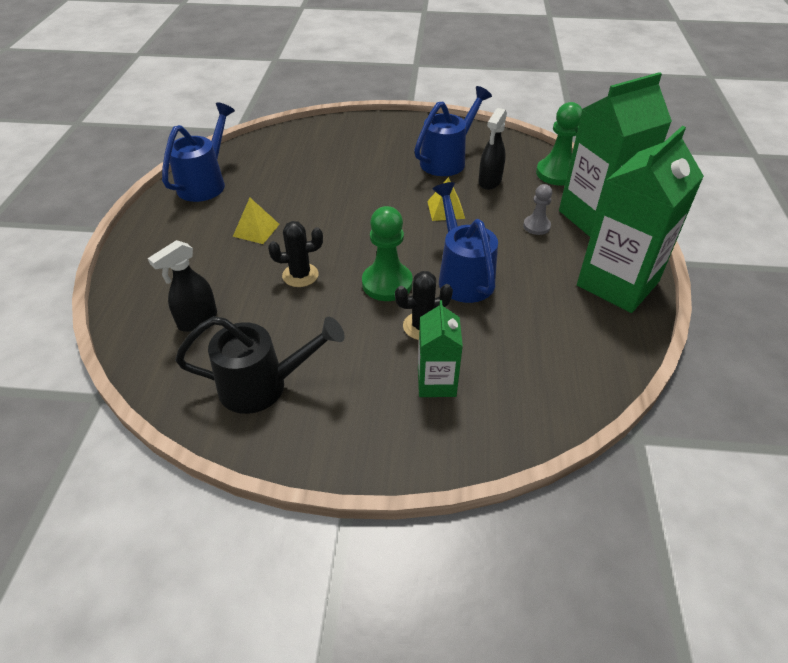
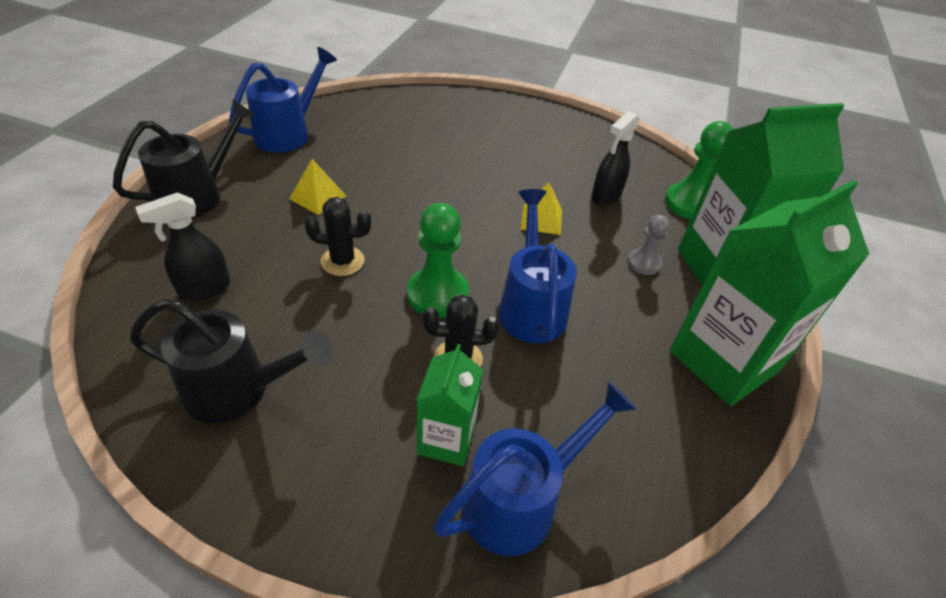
camera: 10 degrees right, 0 degrees up
blue watering can [414,86,492,176] -> blue watering can moved to [434,381,637,556]
none -> black watering can [113,99,256,218]

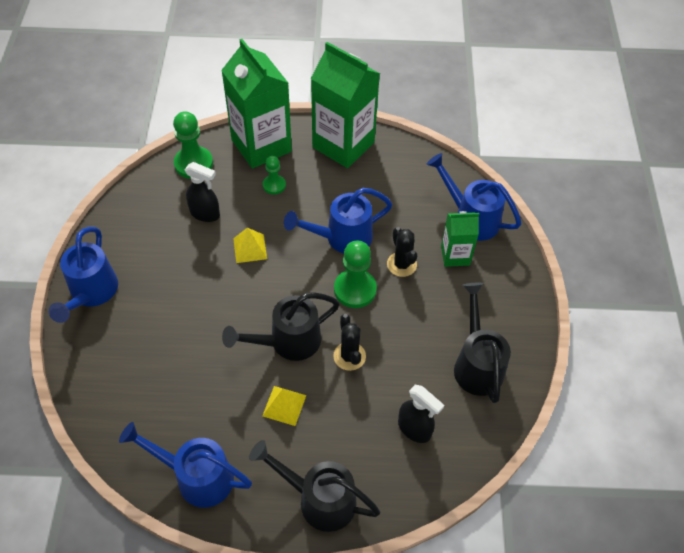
camera: 105 degrees left, 10 degrees up
grey pawn [627,215,670,275] -> green pawn [263,156,286,195]
none -> blue watering can [49,227,118,323]
none -> black watering can [222,292,339,361]

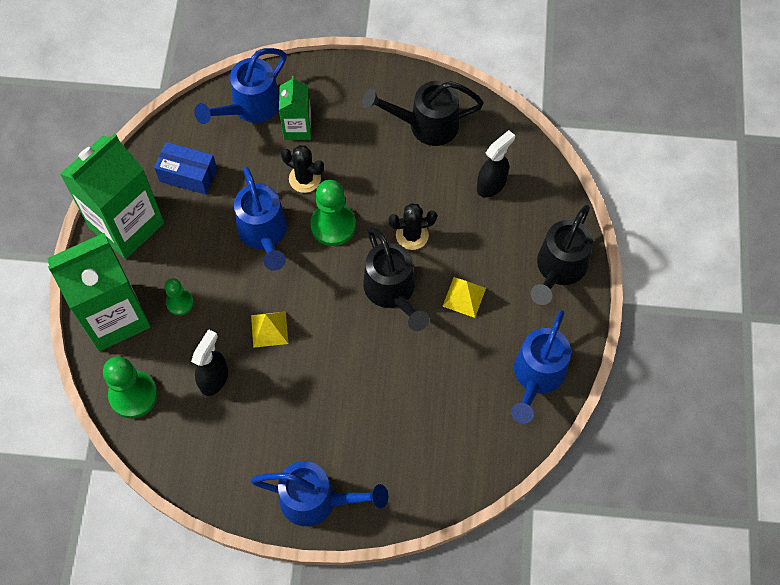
camera: 85 degrees left, 10 degrees up
black cactus [387,227,417,277] -> black cactus turned 45 degrees clockwise [281,145,324,193]
none -> blue box [154,142,217,195]

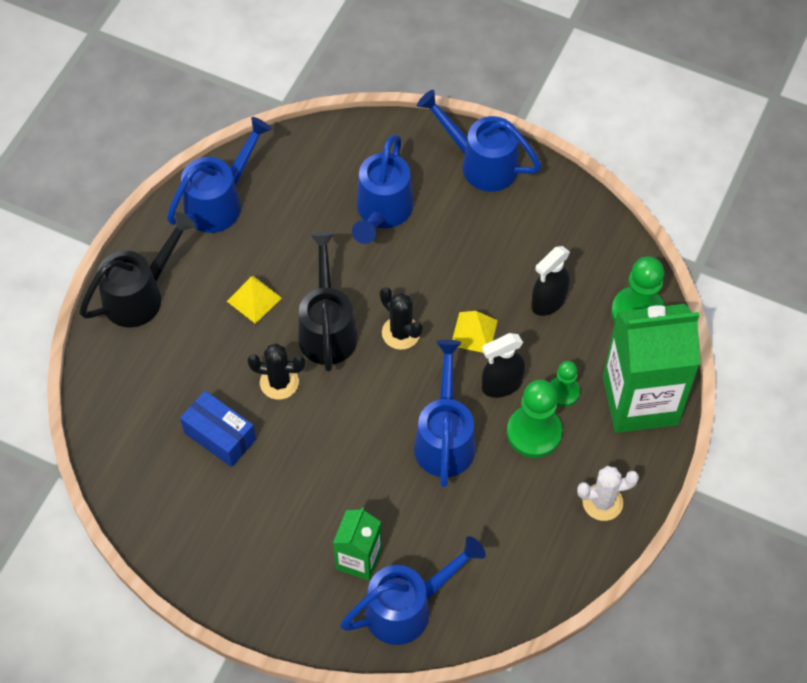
camera: 160 degrees left, 5 degrees down
green carton [60,133,164,259] -> white cactus [577,466,639,521]
blue box [154,142,217,195] -> blue box moved to [180,391,256,467]
black cactus [281,145,324,193] -> black cactus moved to [380,287,423,350]
green pawn [310,180,356,246] -> green pawn moved to [507,380,562,458]
black watering can [362,81,484,146] -> none
black spray bottle [477,130,515,197] -> black spray bottle moved to [482,333,525,398]
none -> blue watering can [352,134,414,244]

